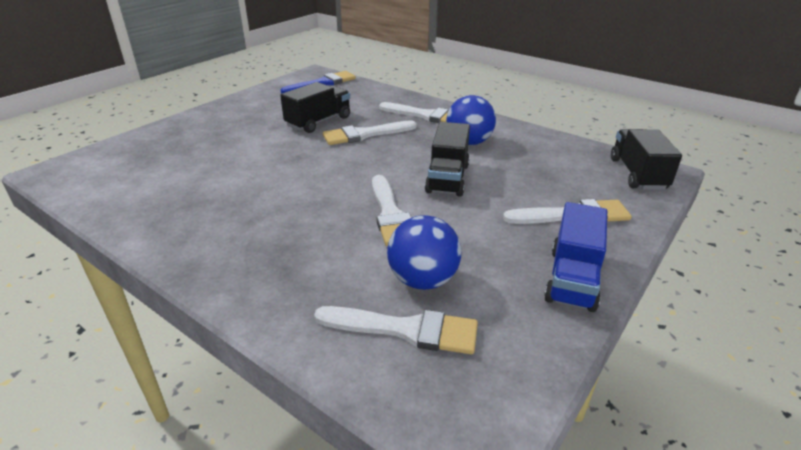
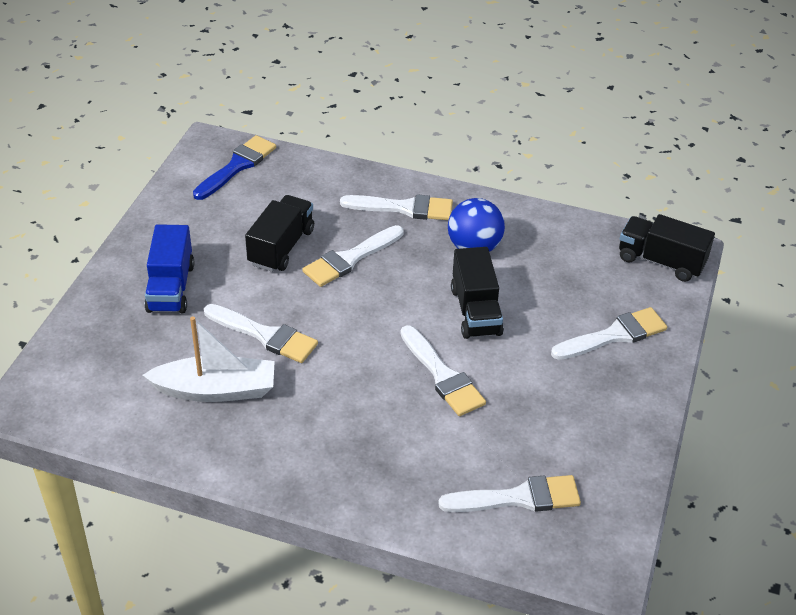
camera: 20 degrees left, 10 degrees up
blue ball [387,215,461,290] -> none
blue truck [544,202,607,312] -> blue truck moved to [144,224,194,313]
black truck [611,129,682,190] -> black truck turned 45 degrees counterclockwise [619,214,715,282]
none -> white boat [142,316,275,402]
none -> white brush [204,304,318,363]

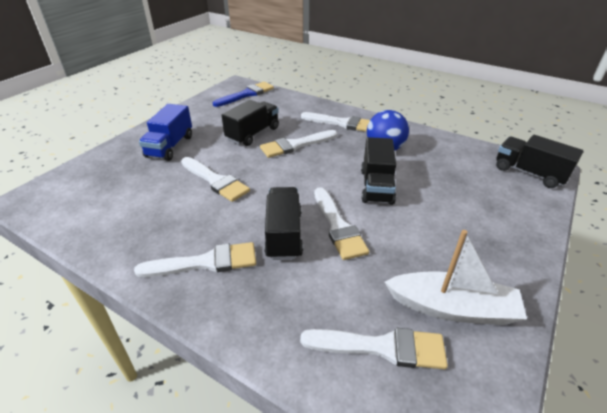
camera: 15 degrees right, 5 degrees down
white boat [142,316,275,402] -> white boat moved to [385,230,527,325]
white brush [551,307,667,360] -> white brush moved to [134,242,256,277]
none -> black truck [264,187,303,260]

